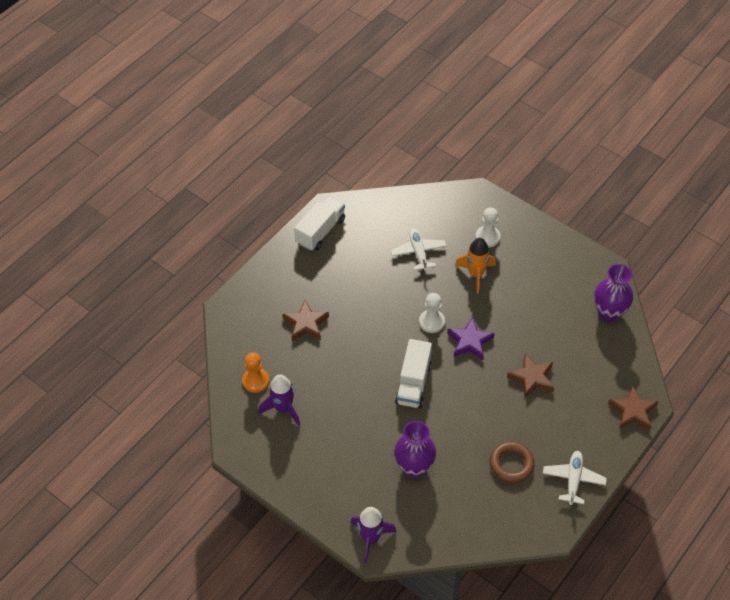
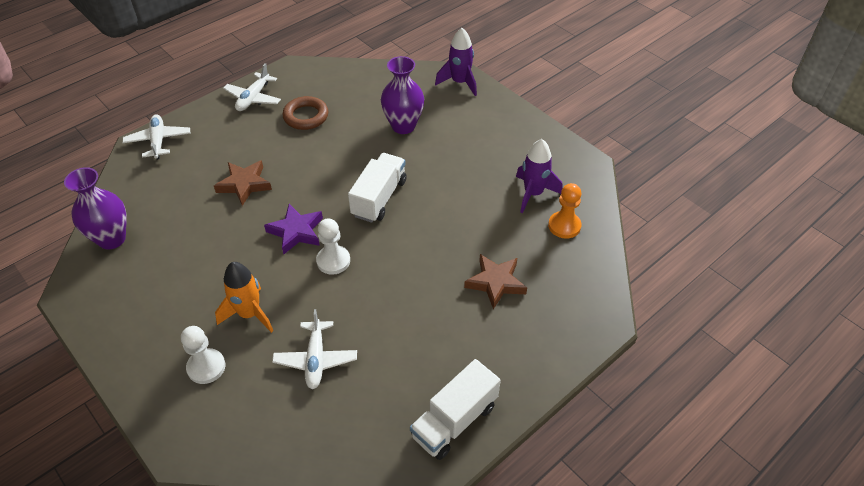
camera: 170 degrees left, 5 degrees down
brown star [608,385,658,431] -> white plane [122,114,190,160]

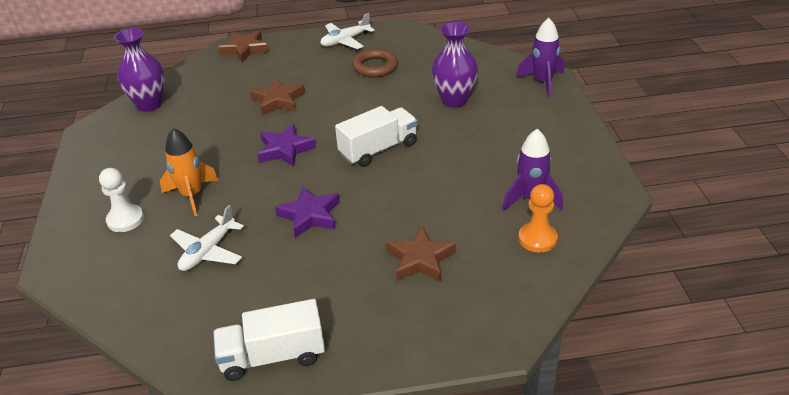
camera: 35 degrees right, 10 degrees down
white plane [122,114,190,160] -> brown star [218,31,269,63]
white pawn [316,218,350,275] -> none
none -> purple star [275,186,340,238]

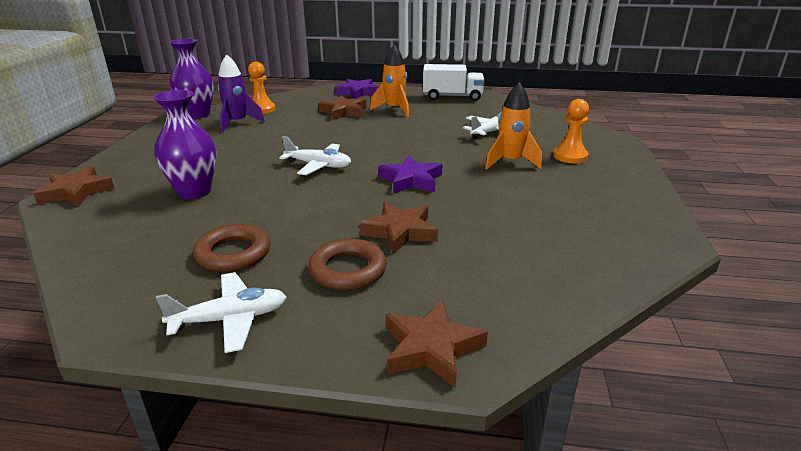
camera: 165 degrees left, 10 degrees down
white pawn [99,168,144,232] -> orange pawn [553,99,589,163]
purple vase [114,28,165,112] -> purple vase moved to [169,39,214,119]
purple star [275,186,340,238] -> purple star moved to [334,79,378,99]
white truck [335,106,418,167] -> white plane [279,136,351,175]
purple rocket [516,18,564,98] -> brown star [33,166,115,207]
none -> brown ring [308,238,387,290]
none -> orange rocket [370,45,409,117]

